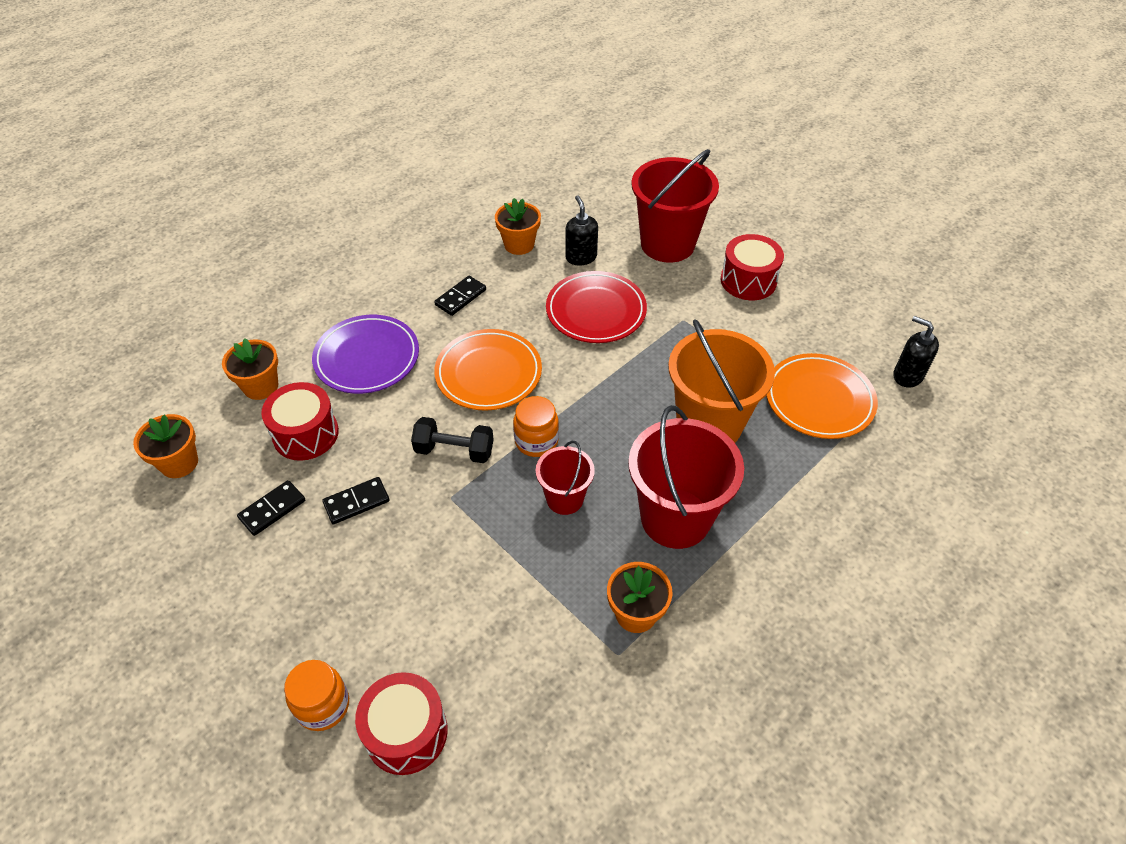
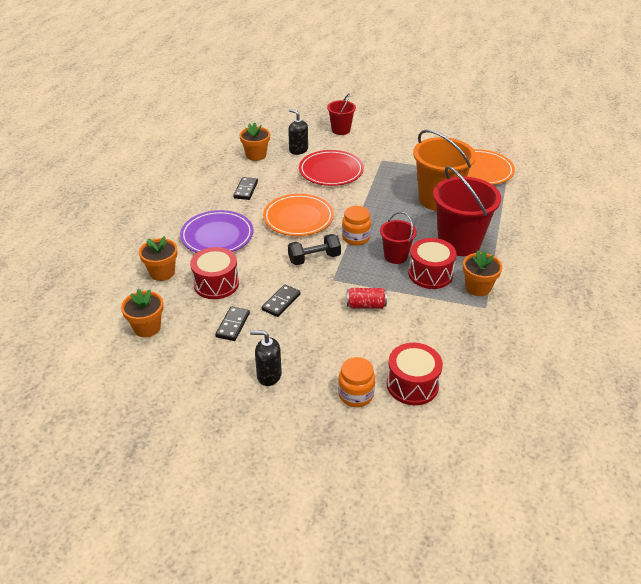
camera: 30 degrees left, 10 degrees down
red bucket [631,149,719,262] -> red bucket [327,94,356,135], size x0.54
red drum [721,234,784,300] -> red drum moved to [408,238,457,289]
black soap dispenser [893,316,939,388] -> black soap dispenser moved to [250,330,282,386]
none -> red can [347,288,387,309]

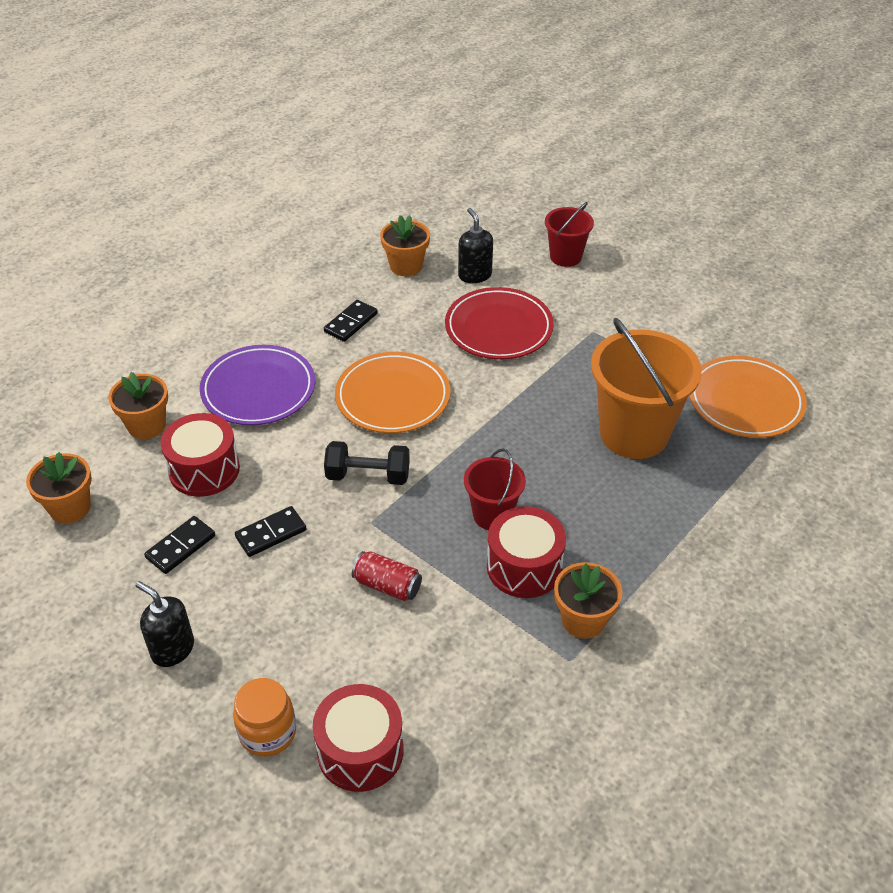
camera: 25 degrees right, 5 degrees up
orange jar [342,206,371,246] -> none
red bucket [433,166,501,256] -> none

